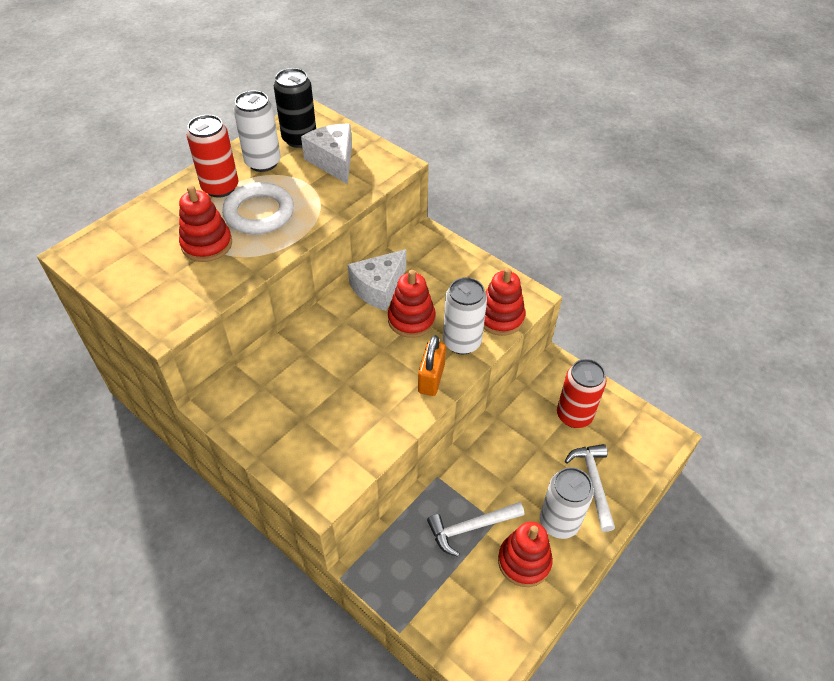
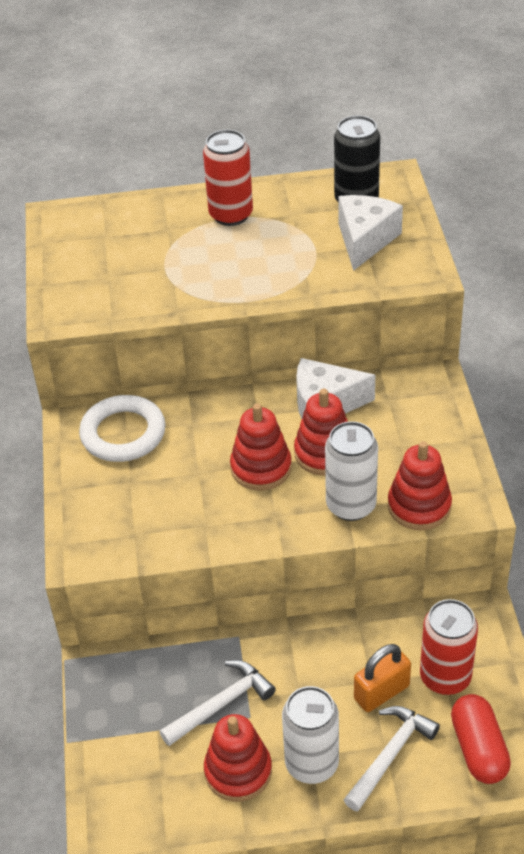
camera: 45 degrees right, 5 degrees down
red stacking toy [179,185,232,262] -> red stacking toy moved to [230,403,292,491]
white ring [222,182,294,234] -> white ring moved to [79,395,166,462]
white can [233,91,281,172] -> none
orange padlock [418,335,446,396] -> orange padlock moved to [354,644,411,712]
white hammer [427,502,524,557] -> white hammer turned 120 degrees clockwise [159,660,276,746]
none -> red capsule [451,694,511,784]

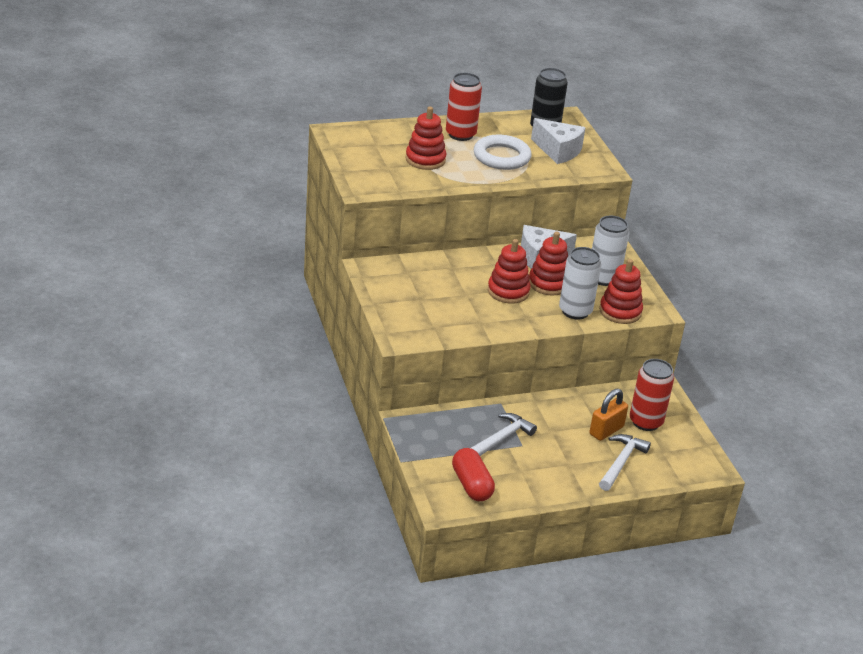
camera: 15 degrees left, 10 degrees down
white ring [79,395,166,462] -> white ring moved to [474,135,532,170]
red stacking toy [204,714,272,802] -> red stacking toy moved to [406,107,446,170]
white can [282,686,339,784] -> white can moved to [592,216,629,286]
white cheese [339,195,403,271] -> white cheese turned 120 degrees clockwise [531,118,586,164]
red capsule [451,694,511,784] -> red capsule moved to [452,448,495,501]

